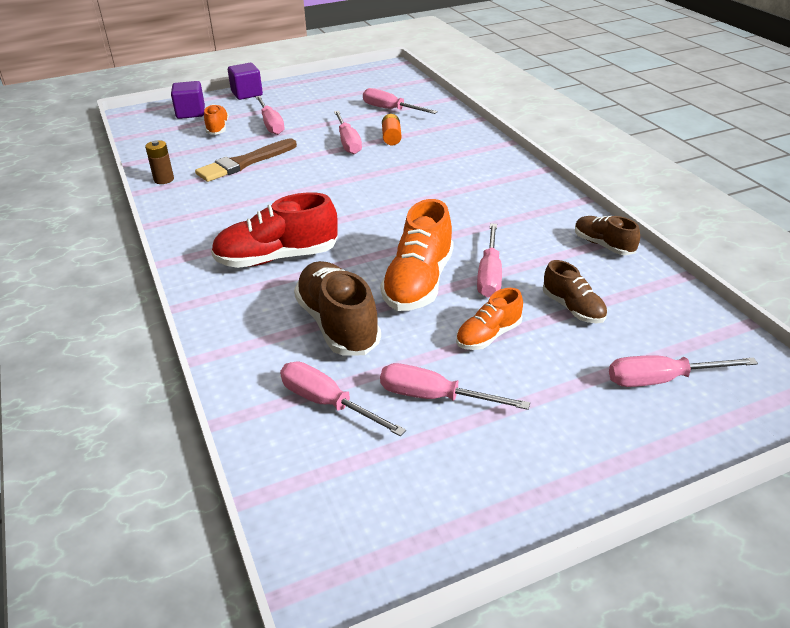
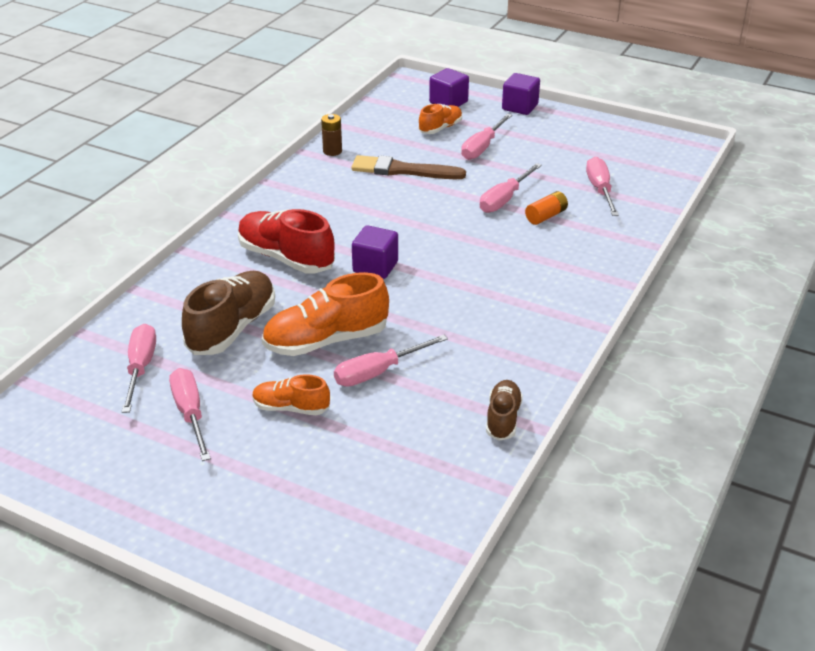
camera: 50 degrees right, 0 degrees up
brown shoe [543,260,607,323] -> none
pink screwdriver [609,355,758,387] -> none
none -> purple cube [352,225,398,279]

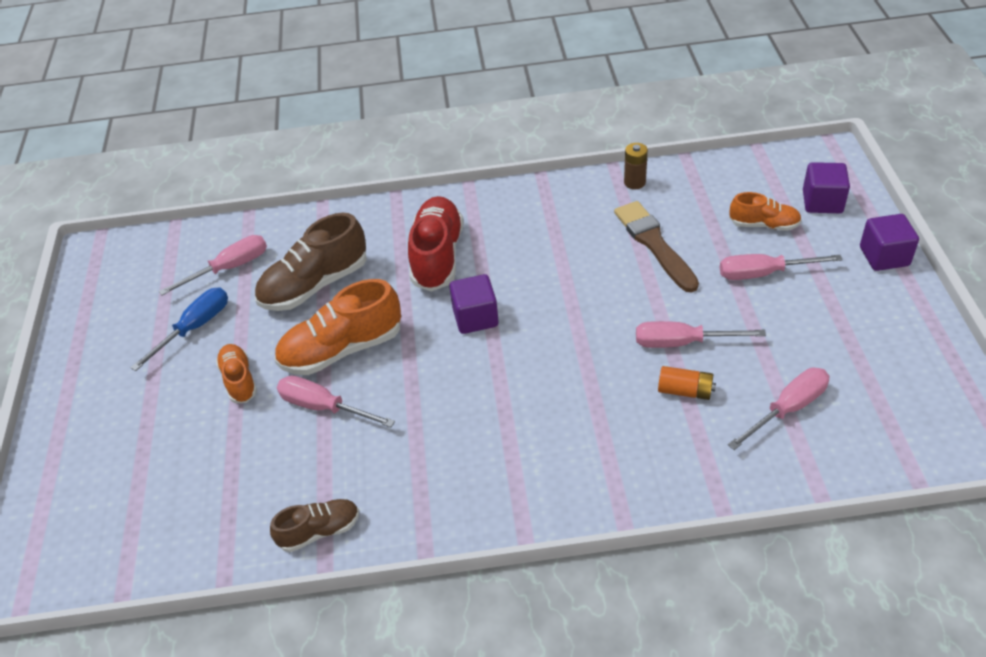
camera: 60 degrees right, 10 degrees up
pink screwdriver [169,368,211,461] -> blue screwdriver [130,288,228,371]
brown shoe [182,271,275,355] -> brown shoe turned 150 degrees clockwise [255,213,367,311]
orange shoe [262,272,389,356] -> orange shoe turned 60 degrees counterclockwise [274,279,401,375]

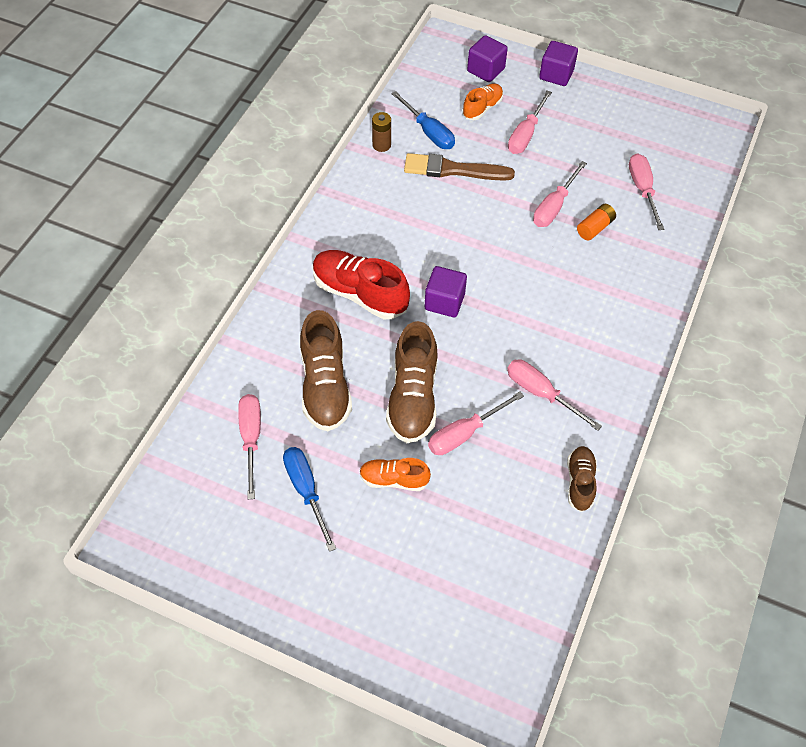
camera: 65 degrees left, 10 degrees up
orange shoe [274,279,401,375] -> brown shoe [386,321,437,443]
none -> blue screwdriver [391,91,455,149]
none -> pink screwdriver [507,359,602,431]

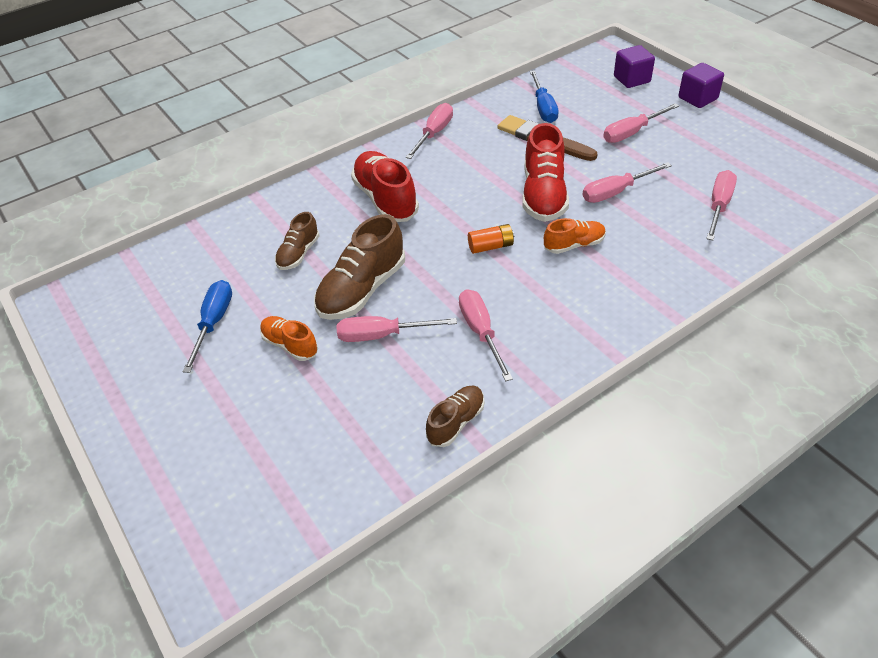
camera: 35 degrees right, 10 degrees down
pink screwdriver [238,394,261,499] -> pink screwdriver moved to [406,103,453,159]
brown shoe [300,310,352,431] -> brown shoe [275,212,319,270], size x0.57
brown battery [372,112,391,152] -> none
purple cube [425,266,467,317] -> none
orange shoe [462,83,503,120] -> orange shoe moved to [544,218,606,254]
orange battery [577,204,616,240] -> orange battery moved to [468,224,515,254]
none -> red shoe [522,123,569,222]

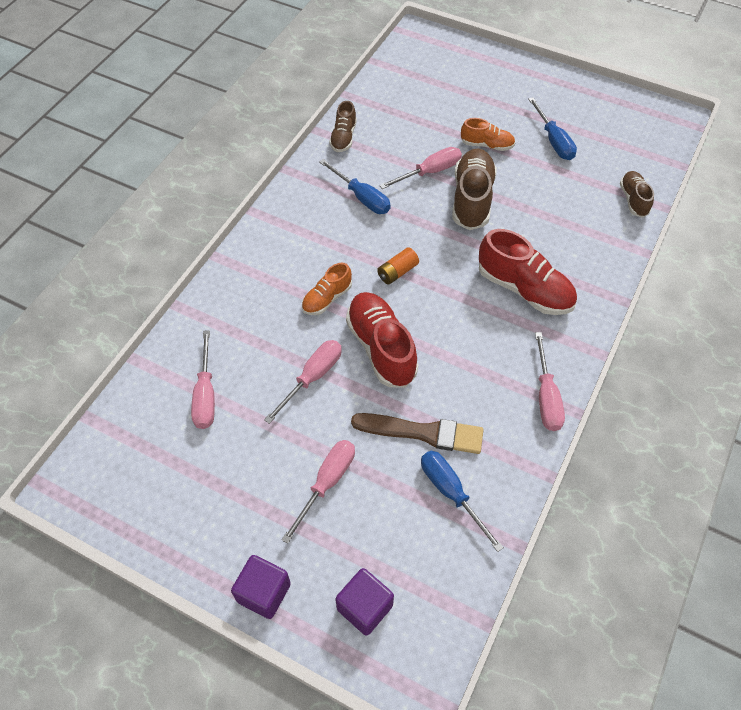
camera: 150 degrees right, 10 degrees up
brown shoe [275,212,319,270] -> brown shoe moved to [620,171,654,218]
pink screwdriver [459,289,513,381] -> blue screwdriver [319,159,391,214]

